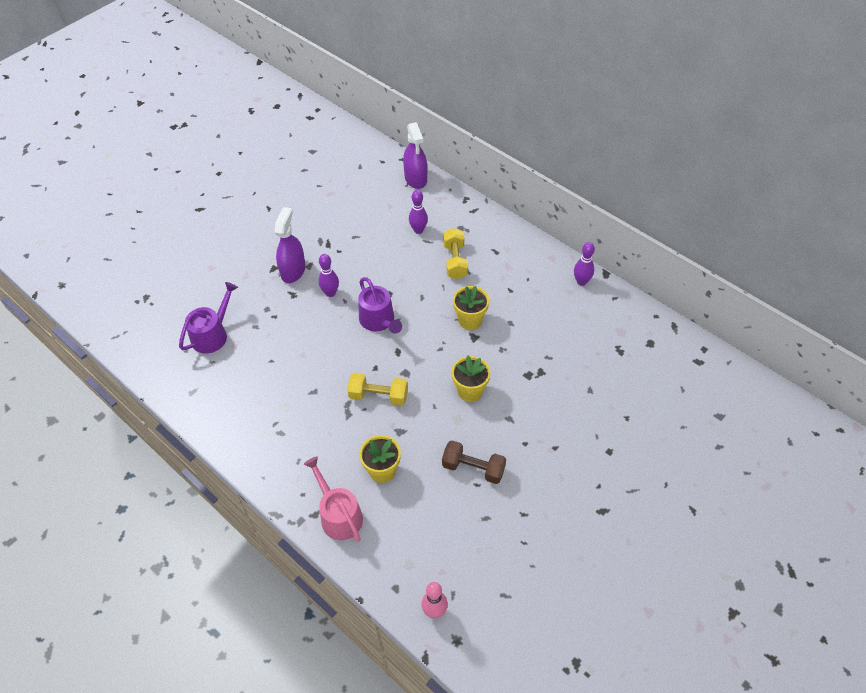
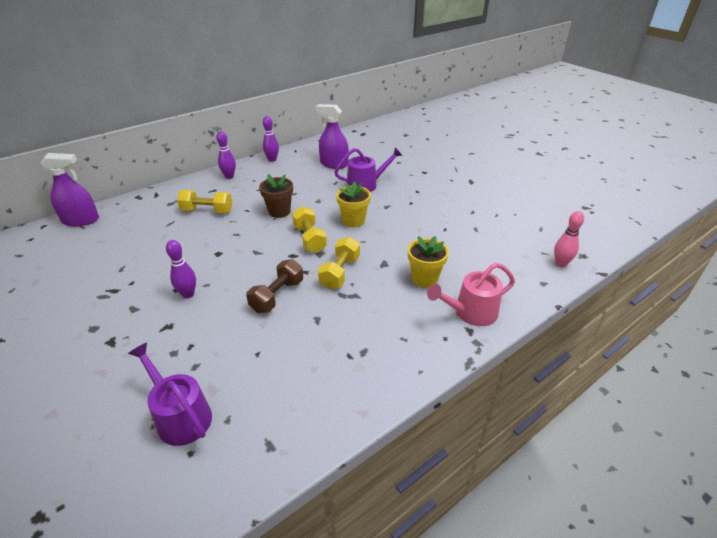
camera: 80 degrees left, 15 degrees down
purple spray bottle [274,207,306,283] -> purple spray bottle moved to [316,104,349,169]
purple watering can [358,277,402,334] -> purple watering can moved to [334,147,403,192]
purple bowling pin [409,190,428,234] -> purple bowling pin moved to [216,131,236,179]
brown dumbbell [442,440,506,484] -> brown dumbbell moved to [246,259,303,313]
yellow flower pot [453,286,489,330] -> brown flower pot [259,174,293,218]
none -> yellow dumbbell [292,206,327,253]

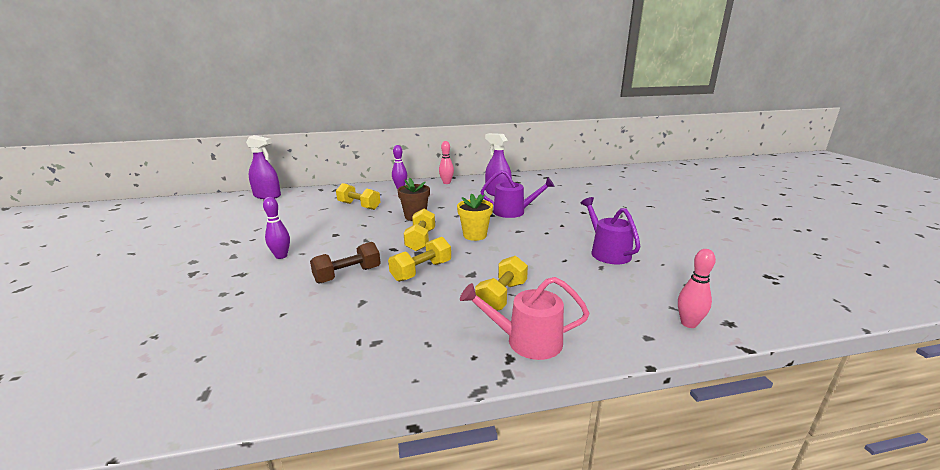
camera: 25 degrees right, 15 degrees down
purple watering can [128,343,212,446] -> purple watering can moved to [581,197,641,264]
purple bowling pin [263,116,279,162] -> pink bowling pin [439,141,454,184]
yellow flower pot [408,236,449,288] -> yellow dumbbell [475,256,528,311]

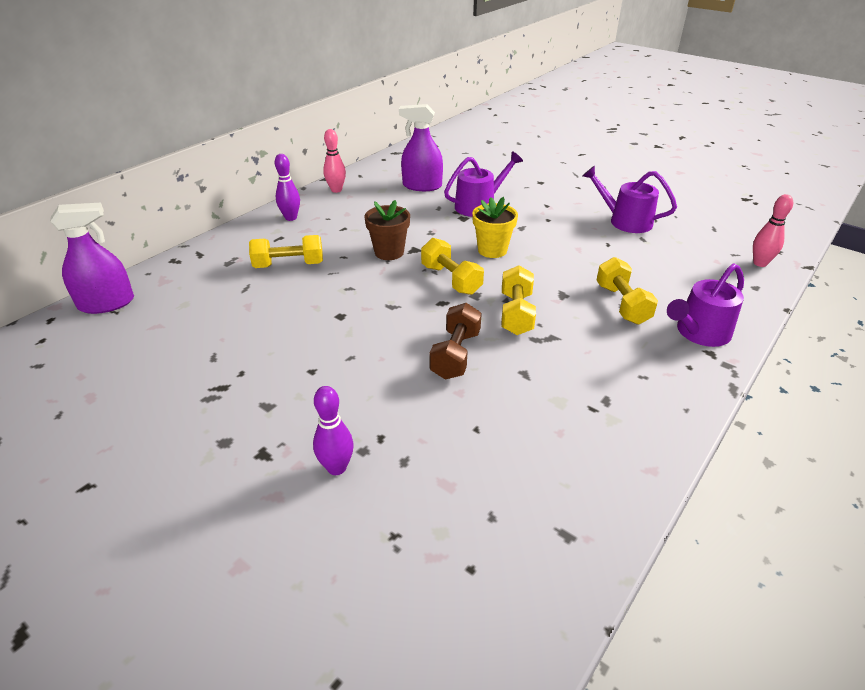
camera: 40 degrees left, 15 degrees up
purple bowling pin [263,197,290,259] -> purple bowling pin moved to [313,386,354,475]
pink watering can [460,277,590,360] -> purple watering can [667,263,744,347]

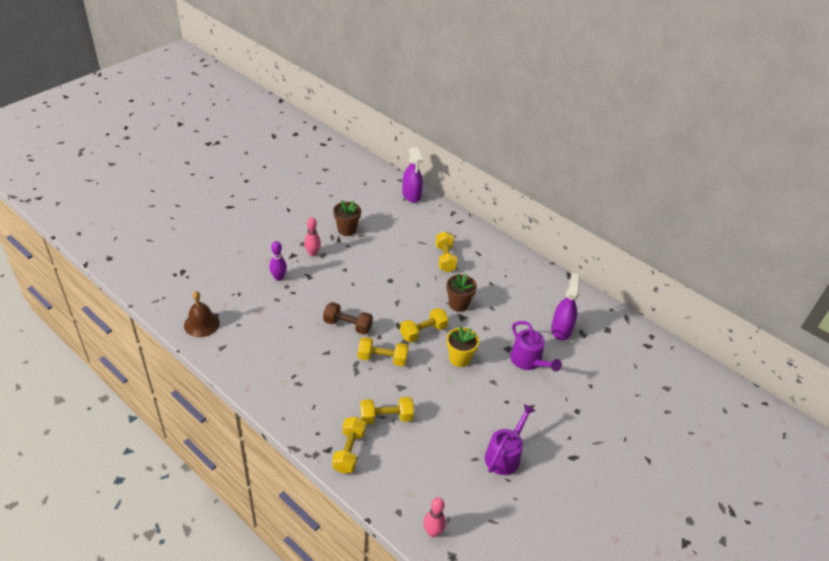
camera: 90 degrees right, 5 degrees up
purple bowling pin [275,154,300,221] -> none
pink bowling pin [323,129,346,193] -> pink bowling pin moved to [304,217,321,256]
purple watering can [667,263,744,347] -> yellow dumbbell [332,417,366,474]
none -> brown bell [184,291,220,337]
none -> brown flower pot [333,200,361,236]

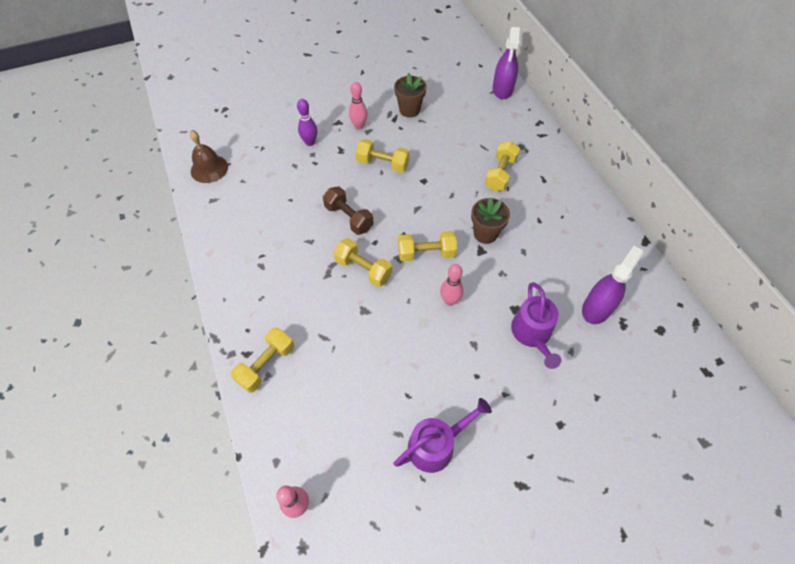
camera: 30 degrees right, 15 degrees up
yellow dumbbell [360,397,414,424] -> yellow dumbbell moved to [356,139,410,173]
yellow flower pot [447,326,479,367] -> pink bowling pin [440,264,464,306]

